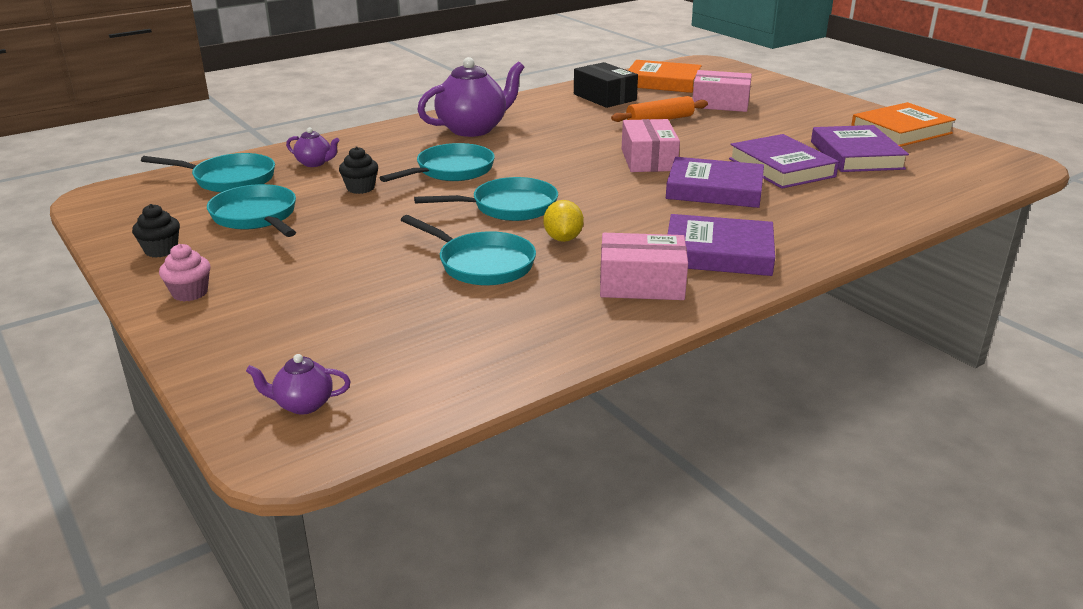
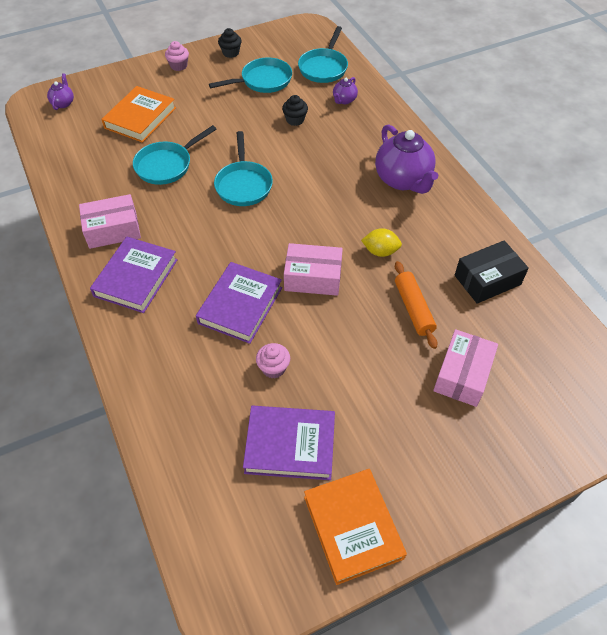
camera: 100 degrees right, 25 degrees up
turquoise pan [379,143,495,182] -> none
yellow lemon [543,200,584,242] -> yellow lemon moved to [361,228,402,257]
pink box [600,233,688,300] -> pink box turned 60 degrees clockwise [79,194,141,249]
orange book [628,60,702,93] -> orange book moved to [101,86,176,143]
purple book [729,134,839,189] -> pink cupcake [256,343,290,378]

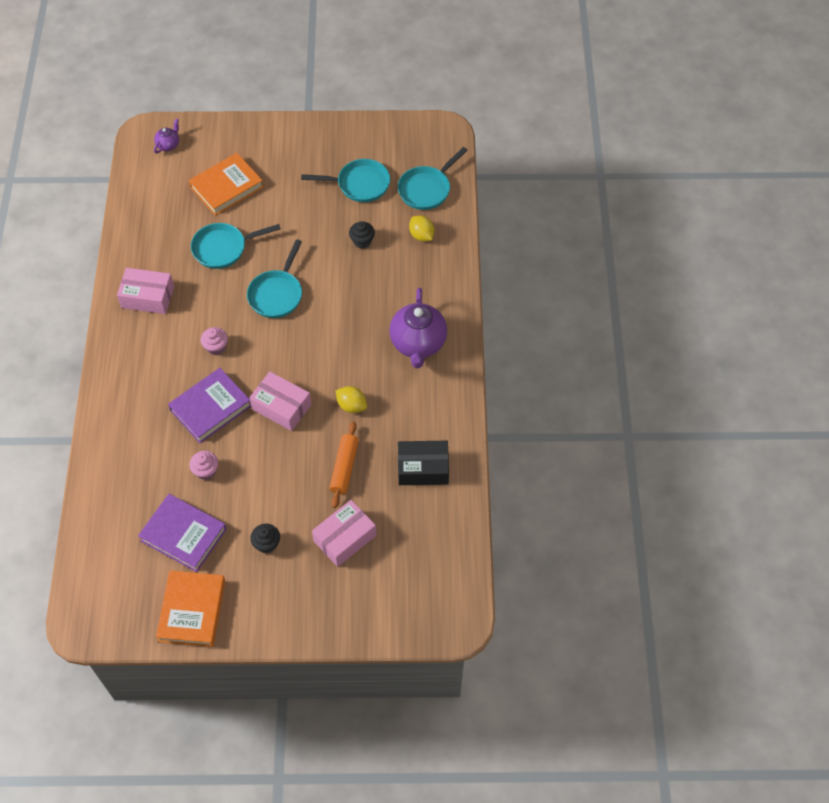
camera: 25 degrees right, 5 degrees up
purple book [90,237,178,313] -> none
pink cupcake [165,41,189,71] -> pink cupcake moved to [201,327,228,355]
black cupcake [218,28,242,58] -> black cupcake moved to [250,524,280,553]
purple teapot [333,77,358,104] -> yellow lemon [409,215,434,241]

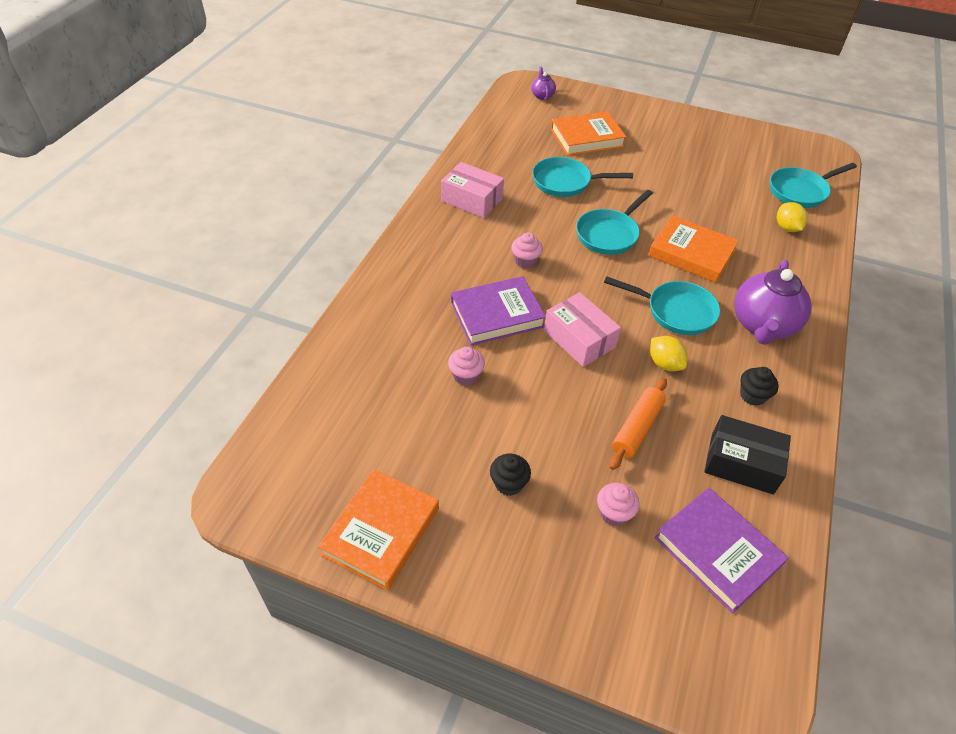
camera: 20 degrees right, 10 degrees down
purple book [138,494,227,572] -> purple book moved to [655,487,788,614]
purple teapot [154,118,179,153] -> purple teapot turned 60 degrees counterclockwise [531,67,556,100]
turquoise pan [301,159,390,202] -> turquoise pan moved to [604,276,720,335]
pink box [312,500,376,567] -> pink cupcake [597,483,640,526]
black cupcake [349,221,375,249] -> black cupcake moved to [740,367,779,406]
none -> orange book [648,215,739,283]

